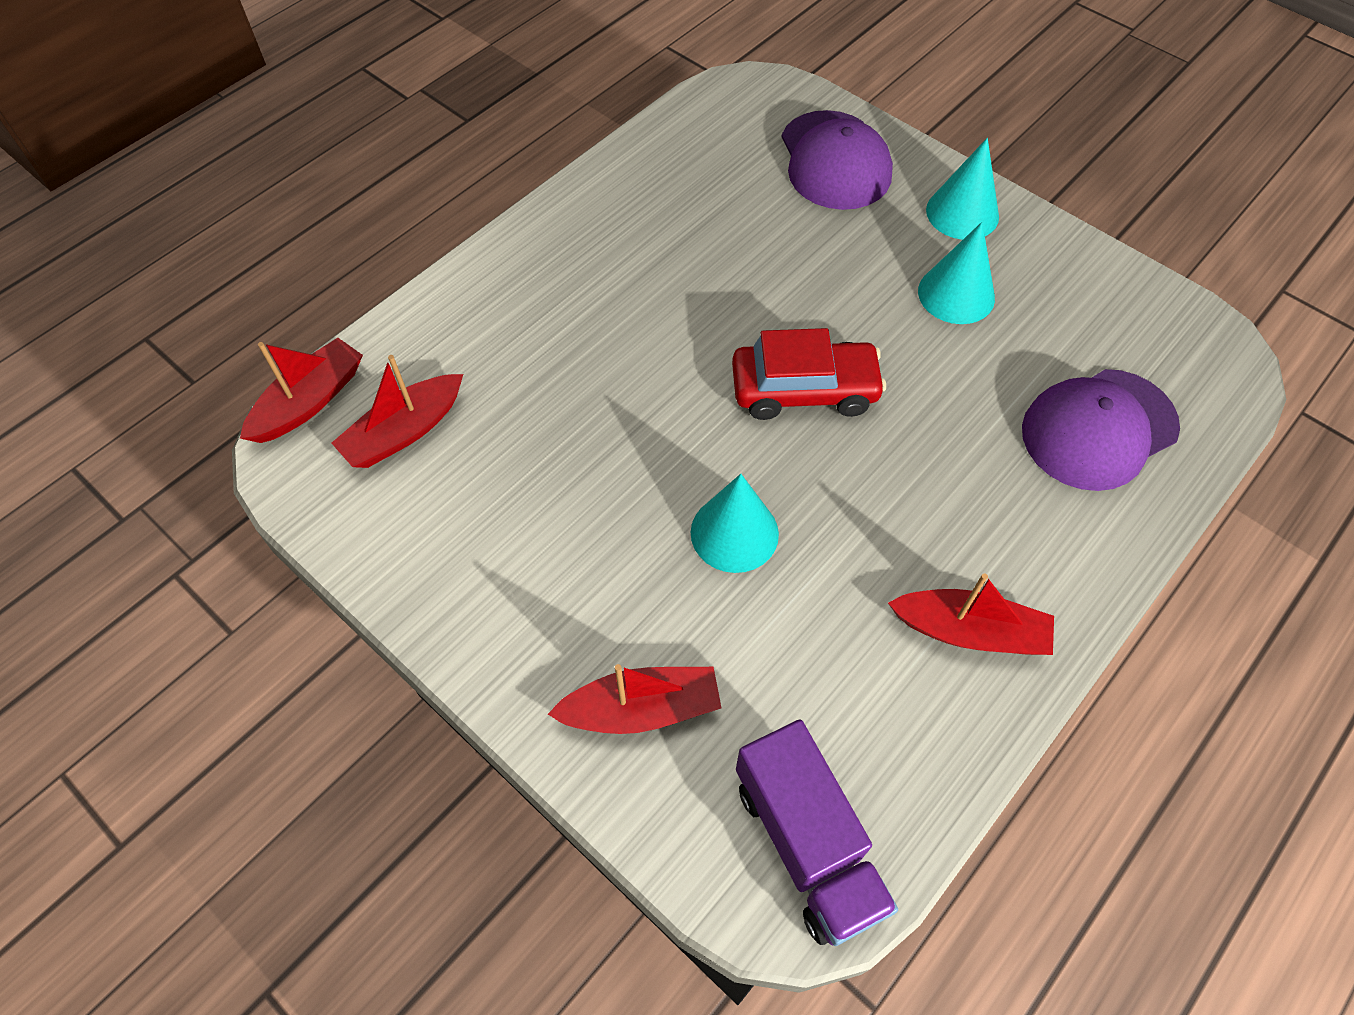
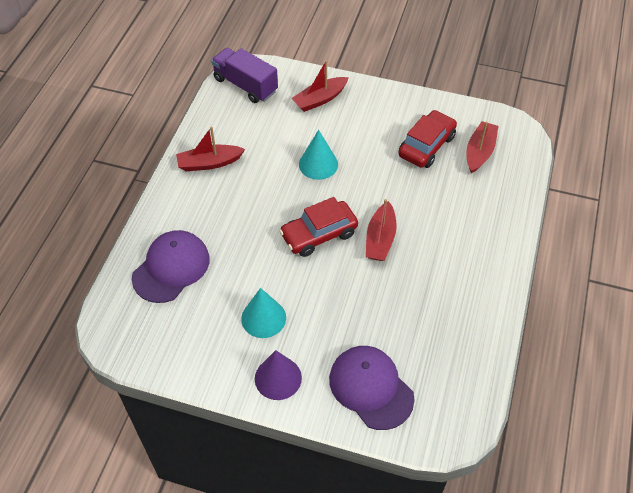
camera: 155 degrees right, 5 degrees down
red boat [240,338,363,443] -> red boat moved to [366,199,397,261]
turquoise cone [926,138,999,240] -> purple cone [255,350,302,400]
none -> red car [398,110,457,168]

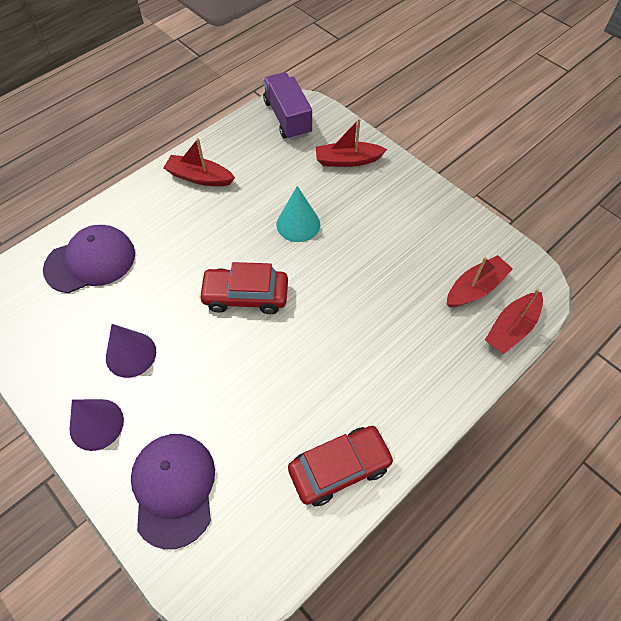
camera: 30 degrees right, 5 degrees up
turquoise cone [241,288,286,338] -> purple cone [106,324,156,378]
red boat [366,199,397,261] -> red boat moved to [485,288,543,354]
red car [398,110,457,168] -> red car moved to [288,426,395,507]

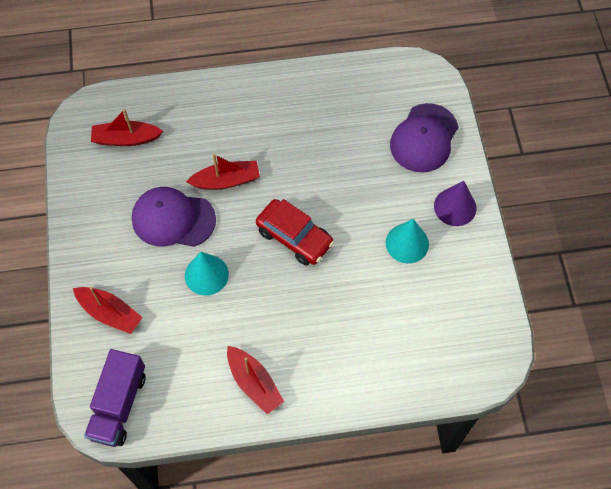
camera: 145 degrees left, 5 degrees up
purple cap [43,225,135,293] -> purple cap moved to [132,187,216,247]
purple cone [106,324,156,378] -> turquoise cone [386,219,429,263]
red car [288,426,395,507] -> none
red boat [485,288,543,354] -> red boat moved to [186,154,260,190]

